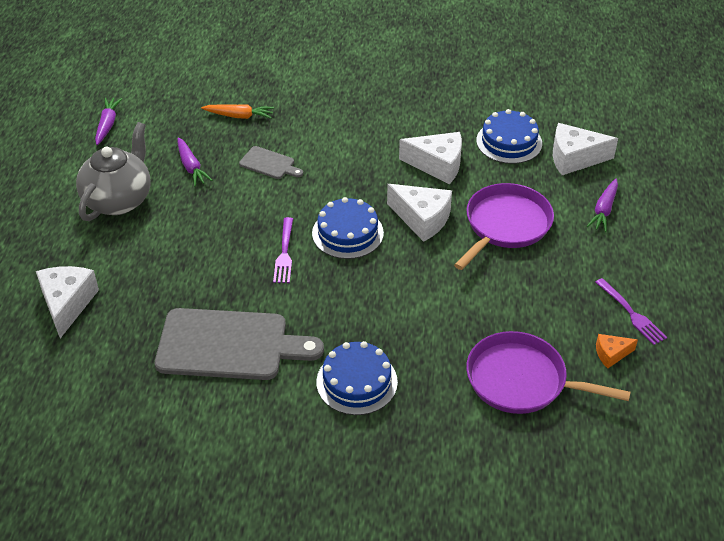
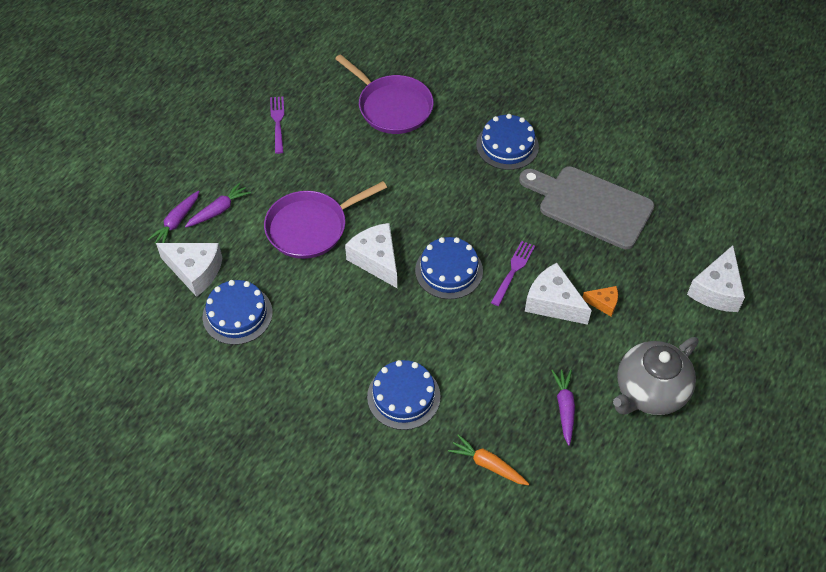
camera: 155 degrees left, 10 degrees up
purple carrot [95,97,122,145] -> purple carrot moved to [147,191,200,244]
grey cutting board [239,146,303,179] -> none
white cheese [399,132,462,184] -> white cheese moved to [525,263,592,325]
orange cheese [596,334,638,368] -> orange cheese moved to [582,286,618,316]
none -> blue cake [367,360,441,430]

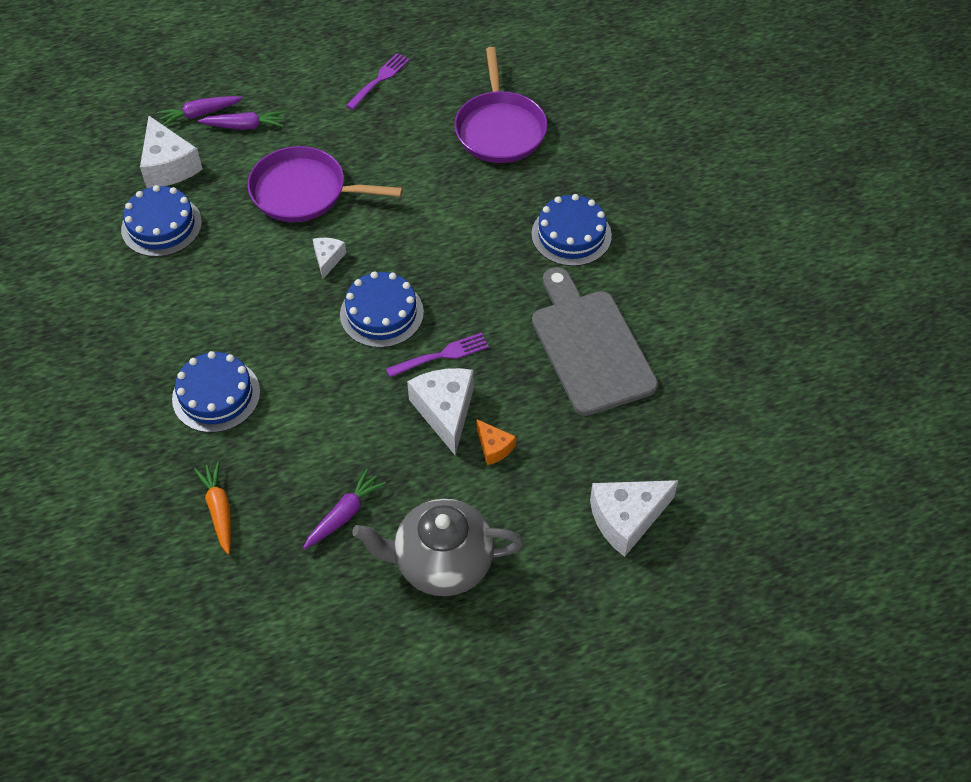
camera: 40 degrees right, 0 degrees up
white cheese [345,223,397,288] -> white cheese [313,238,346,279], size x0.54

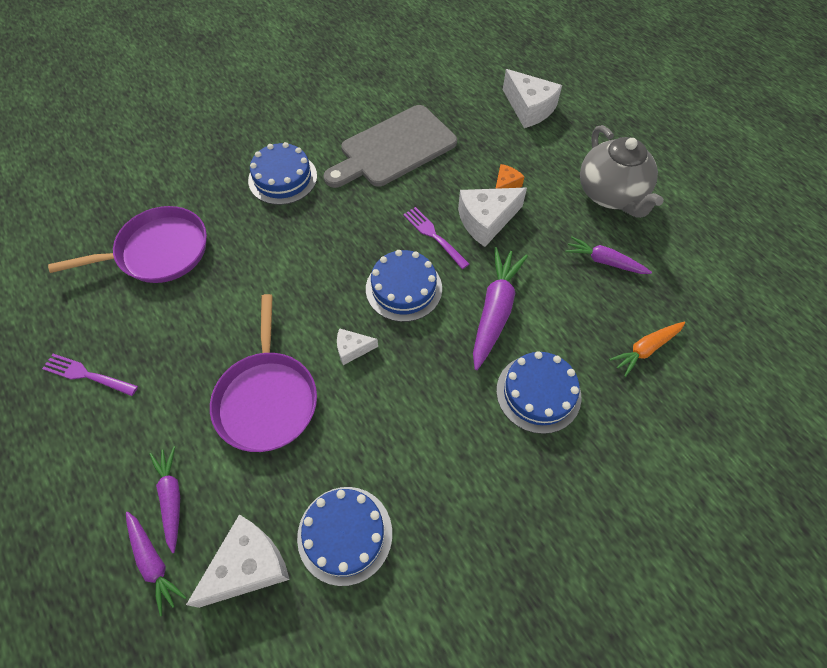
camera: 105 degrees left, 5 degrees up
none -> purple carrot [473,247,528,370]

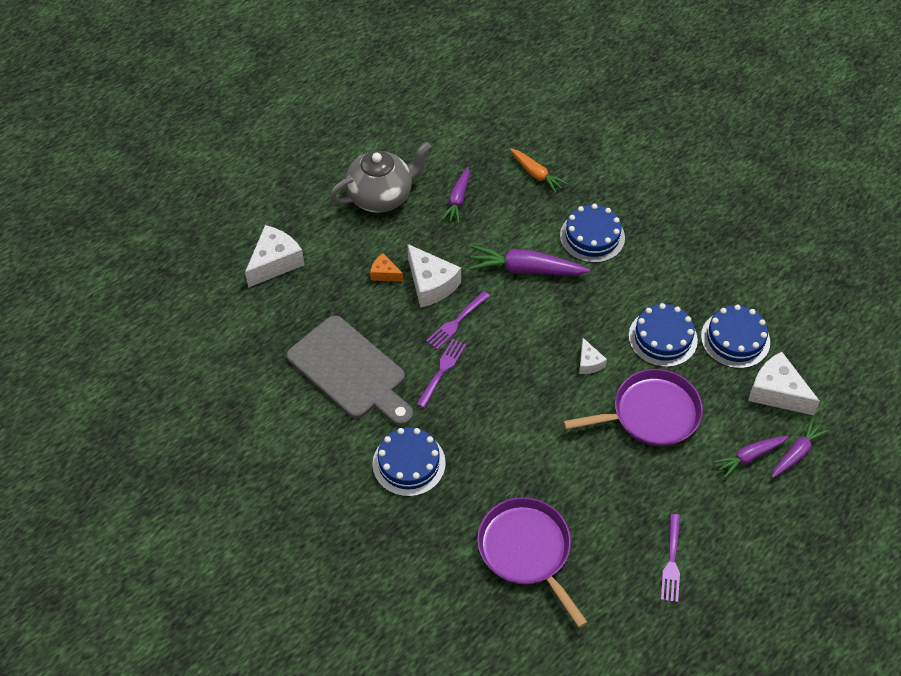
camera: 100 degrees left, 5 degrees down
blue cake [366,250,442,322] -> blue cake moved to [629,303,698,367]
none -> purple fork [417,339,466,408]

